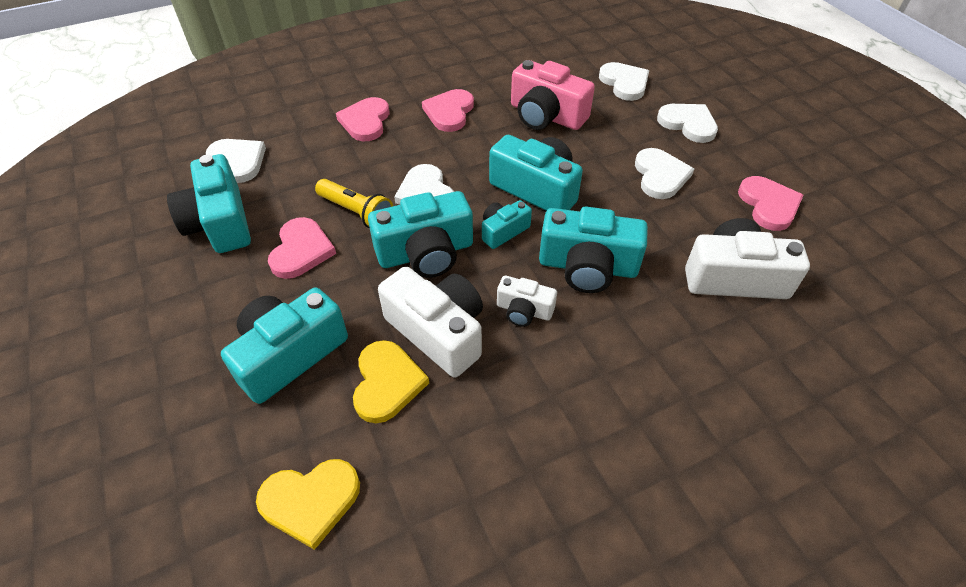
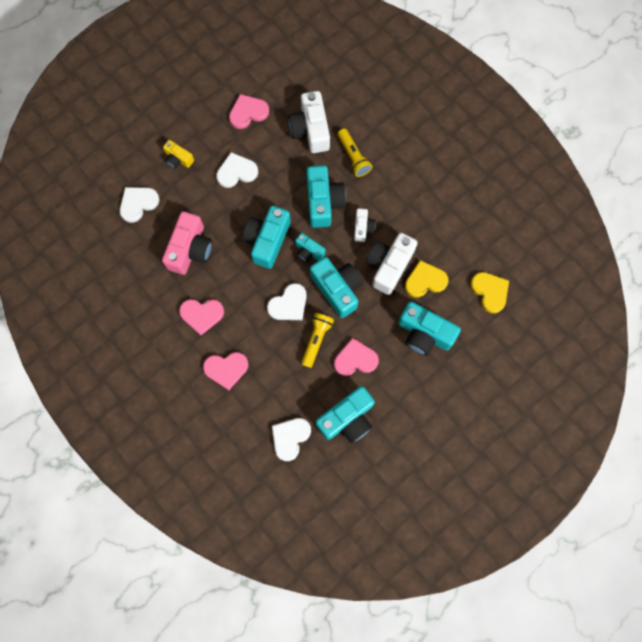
camera: 105 degrees left, 25 degrees up
white heart [657,104,718,143] -> yellow camera [163,140,194,169]
none -> yellow flashlight [338,128,373,177]

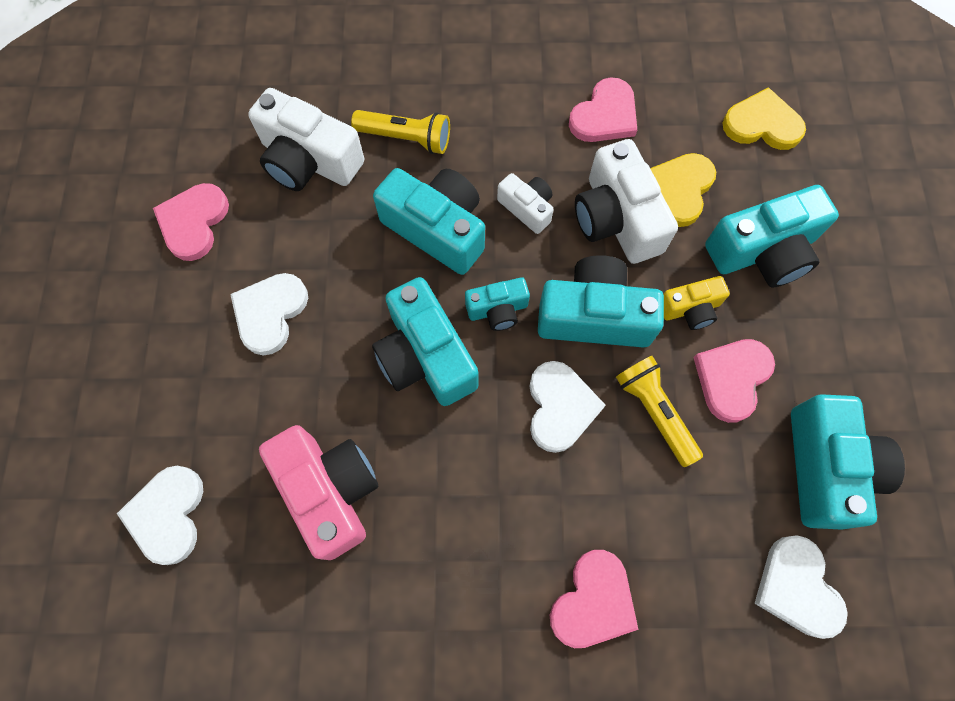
camera: 50 degrees left, 5 degrees down
yellow camera [163,140,194,169] -> yellow camera moved to [663,276,730,330]
pink heart [179,299,224,335] -> pink heart moved to [569,77,637,142]

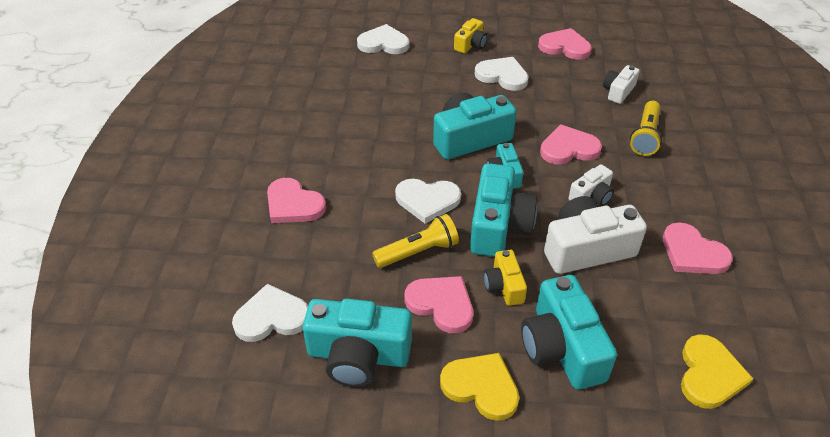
camera: 95 degrees right, 25 degrees down
white camera [248,88,364,191] -> white camera [603,65,640,104], size x0.54
pink camera [259,425,379,560] -> none
turquoise camera [373,168,485,275] -> pink heart [540,124,602,164]
yellow heart [650,153,716,227] -> yellow heart moved to [440,353,519,421]
none -> yellow camera [454,18,487,54]

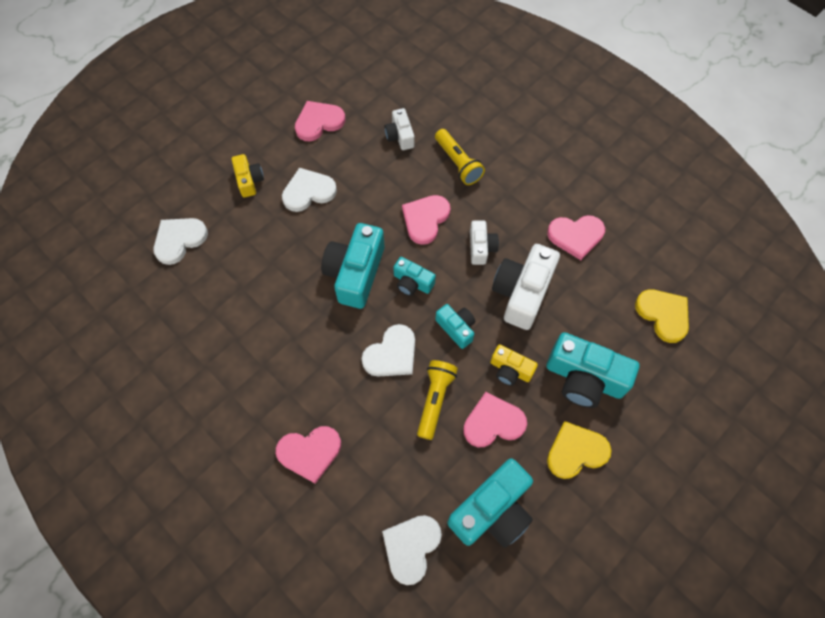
camera: 50 degrees left, 20 degrees up
turquoise camera [470,163,537,257] -> turquoise camera [435,304,475,349], size x0.54

